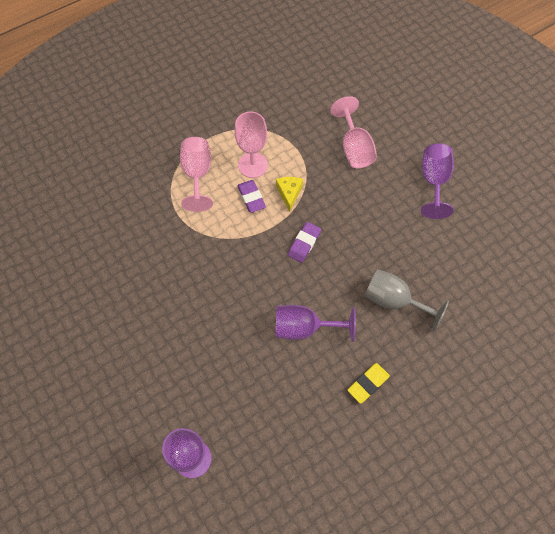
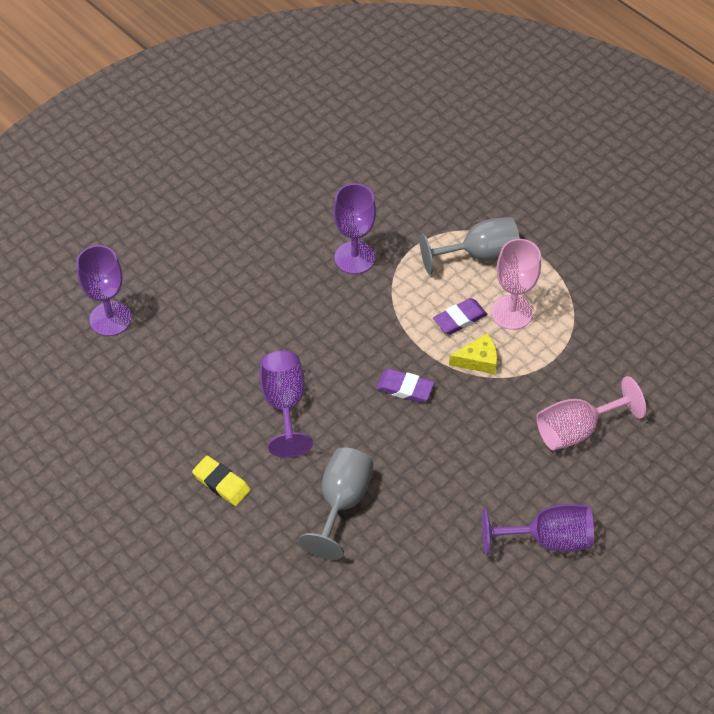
camera: 80 degrees right, 10 degrees down
pink goblet [180,137,213,212] -> grey goblet [420,217,520,274]
none -> purple goblet [333,183,376,274]

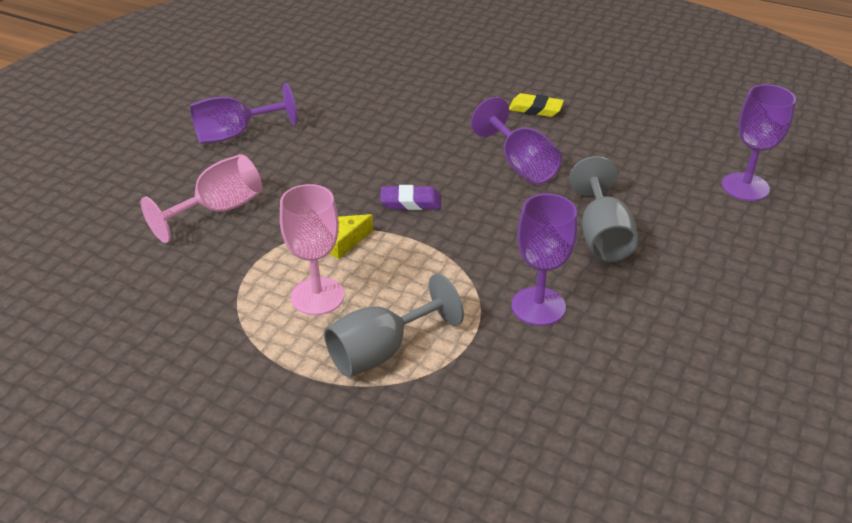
camera: 160 degrees right, 15 degrees down
grey goblet [299,447,373,560] -> grey goblet moved to [569,156,638,262]
purple eraser [433,298,487,335] -> none

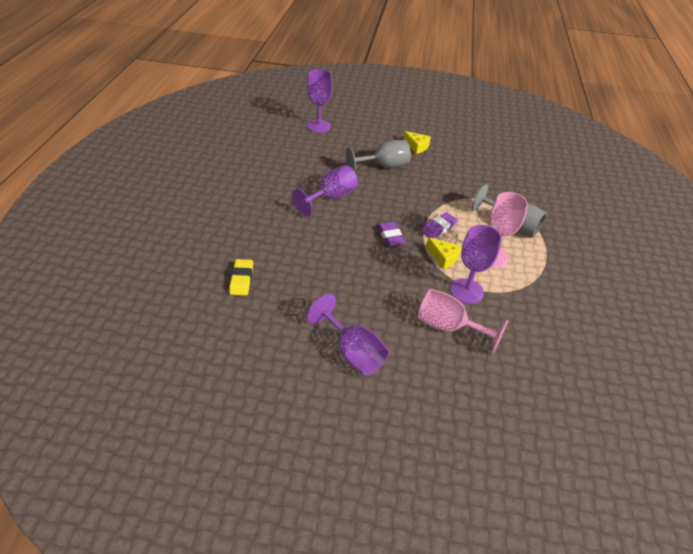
camera: 110 degrees left, 5 degrees up
yellow eraser [509,93,564,117] -> yellow eraser moved to [229,259,253,295]
purple goblet [511,194,577,326] -> purple goblet moved to [451,225,502,304]
none -> yellow cheese [403,131,431,154]
none -> purple eraser [421,212,458,238]

